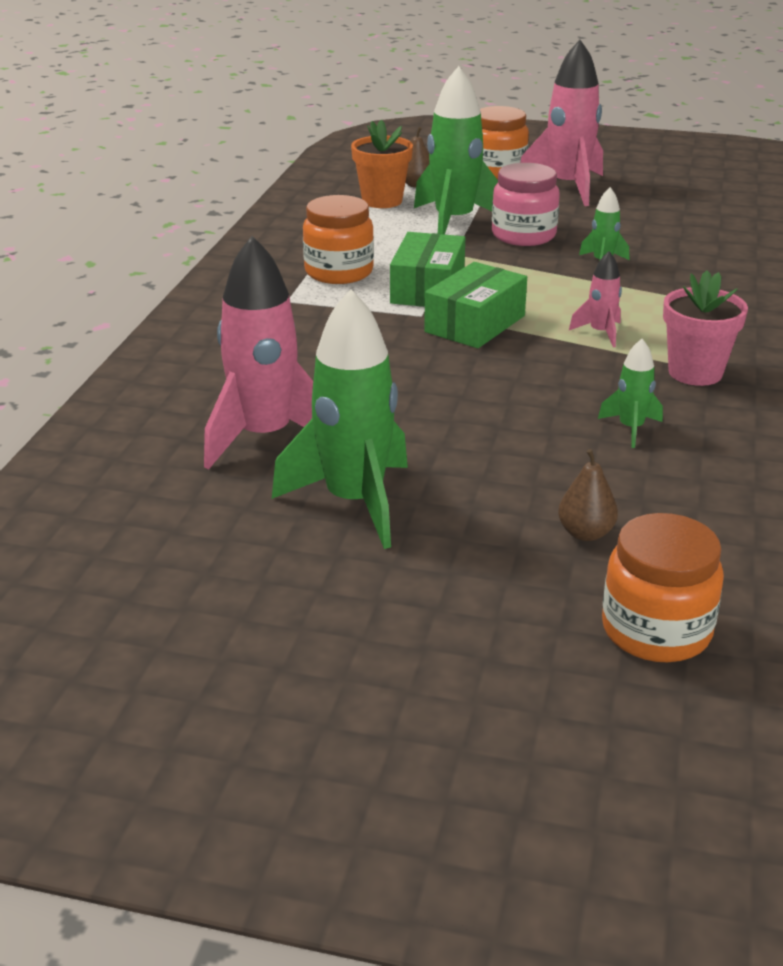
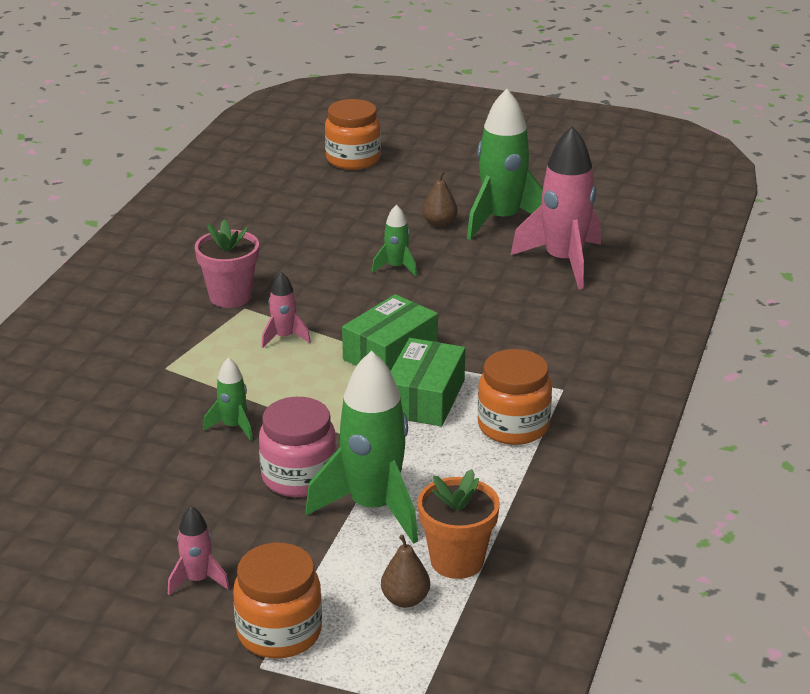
camera: 175 degrees left, 0 degrees up
pink rocket [520,40,603,206] -> pink rocket [168,506,230,595], size x0.48
brown pear [558,449,618,541] -> brown pear moved to [423,171,457,227]
green rocket [598,339,663,448] -> green rocket moved to [372,204,417,277]

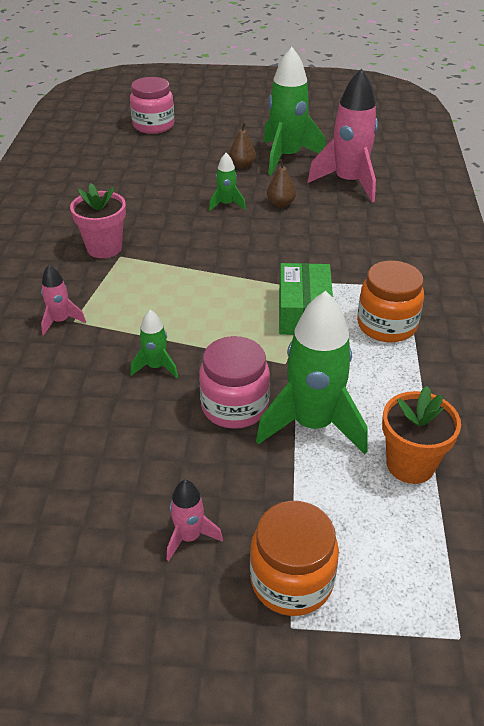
camera: 15 degrees left, 10 degrees up
pink rocket [261,272,311,348] -> pink rocket moved to [41,265,86,335]
orange jar [325,99,381,170] -> pink jar [130,77,174,134]
green box [342,294,438,371] -> none
brown pear [381,535,430,608] -> brown pear moved to [267,159,296,208]

